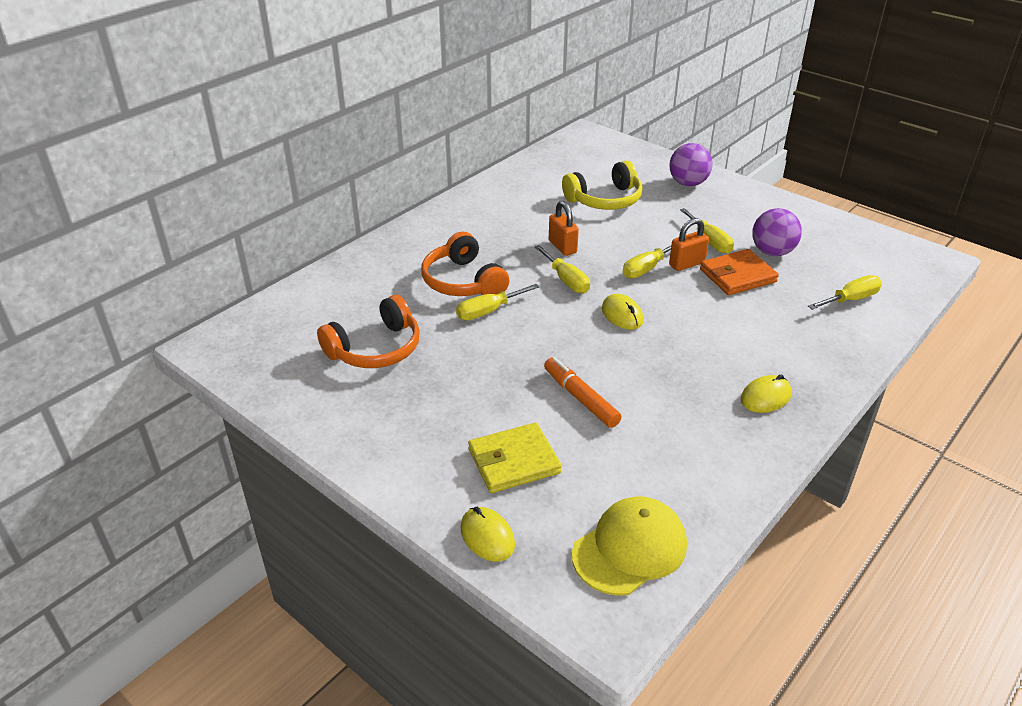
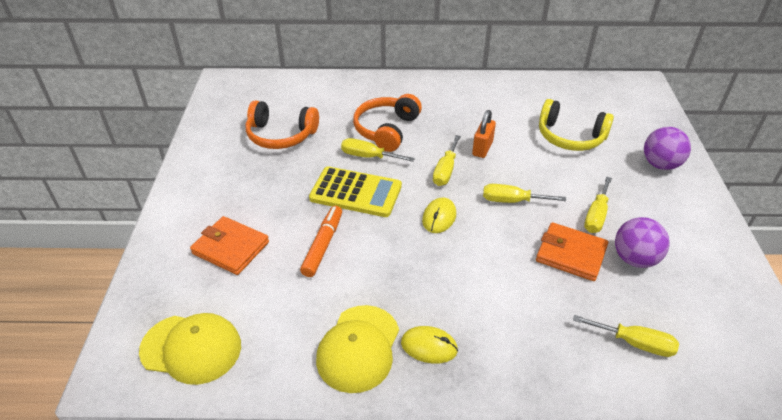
camera: 50 degrees right, 5 degrees up
yellow mouse [460,507,515,562] -> none
yellow wallet [468,423,562,493] -> orange wallet [190,216,269,275]
orange padlock [669,218,709,271] -> none
none -> yellow calculator [309,166,402,217]
none -> yellow cap [316,305,399,393]

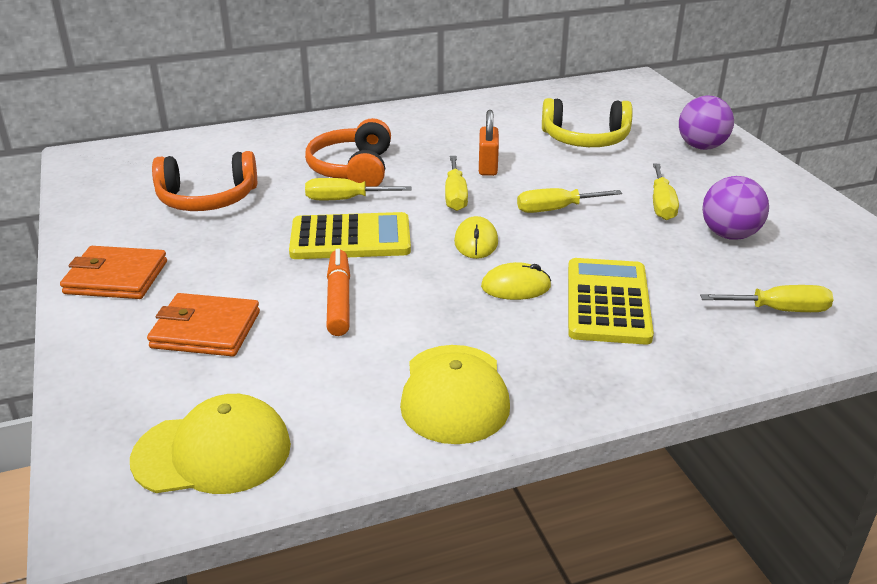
camera: 20 degrees left, 10 degrees down
yellow mouse [401,326,458,364] -> yellow mouse moved to [481,262,551,300]
orange wallet [536,222,608,281] -> orange wallet moved to [60,246,167,299]
none -> yellow calculator [568,258,654,345]

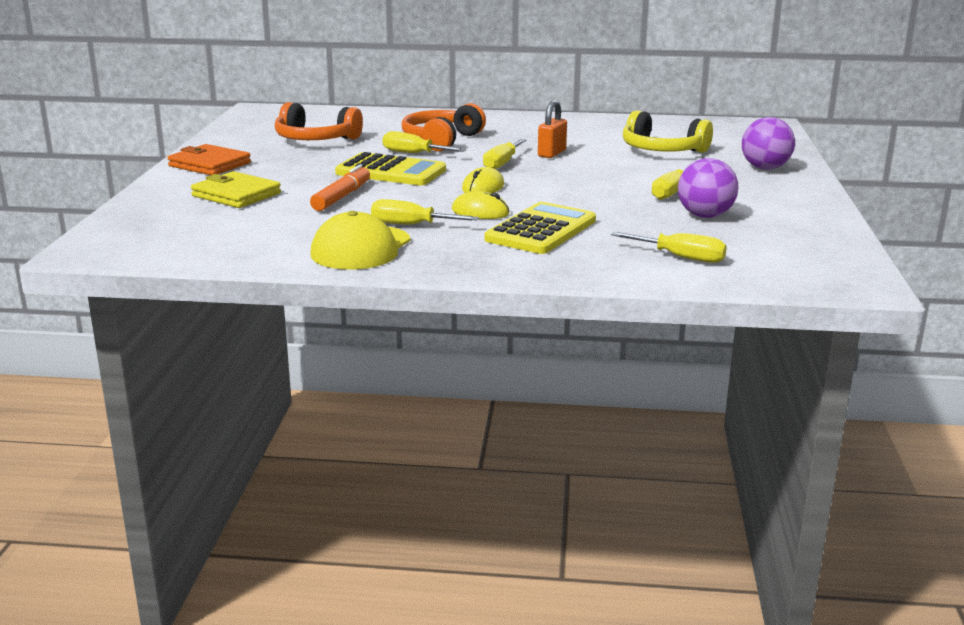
camera: 25 degrees right, 10 degrees down
yellow cap [130,394,291,494] -> none
orange wallet [147,293,260,357] -> yellow wallet [191,171,281,208]
yellow screwdriver [517,188,622,213] -> yellow screwdriver moved to [371,199,479,224]

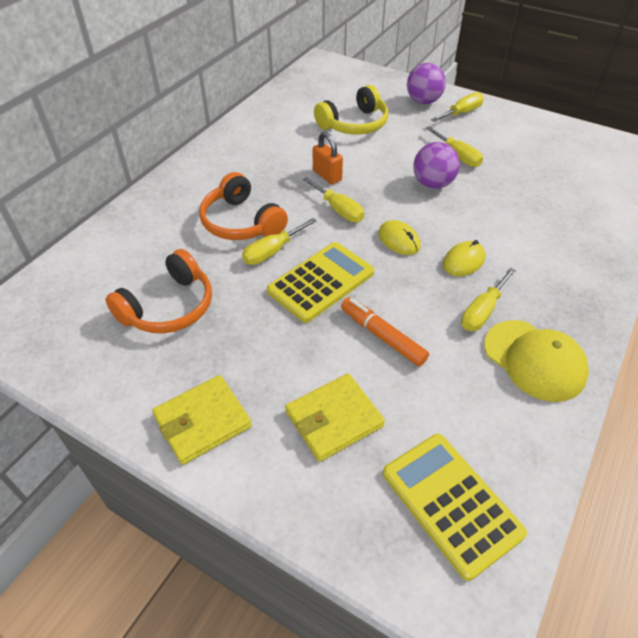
camera: 65 degrees left, 25 degrees up
orange wallet [167,144,251,175] -> yellow wallet [152,375,252,465]
yellow calculator [485,202,596,254] -> yellow calculator moved to [383,434,527,581]
yellow screwdriver [611,232,727,263] -> yellow screwdriver moved to [431,92,484,122]
purple ball [678,158,738,218] -> purple ball moved to [413,142,460,189]

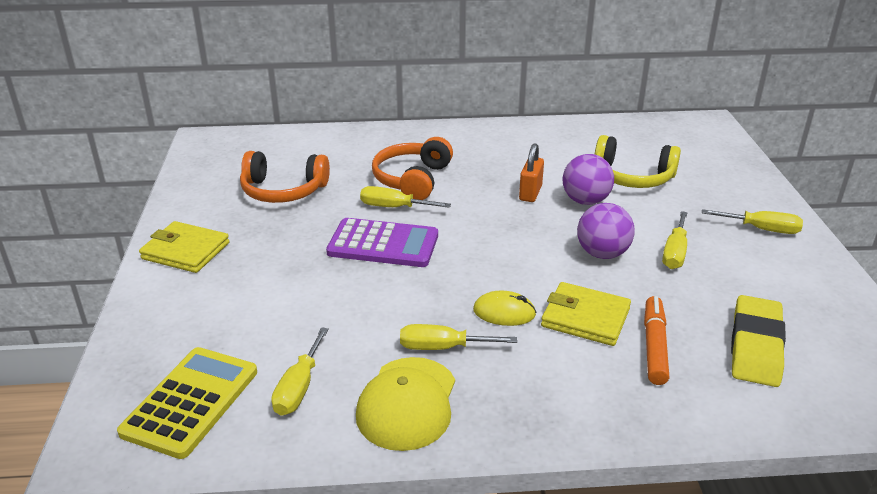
camera: 55 degrees right, 15 degrees down
yellow calculator [267,242,374,323] -> purple calculator [326,218,438,267]
yellow wallet [285,373,385,462] -> yellow wallet moved to [541,282,631,346]
yellow screwdriver [303,177,364,222] -> yellow screwdriver moved to [271,327,329,416]
orange marker [341,297,429,367] -> orange marker moved to [644,296,669,385]
yellow mouse [378,220,421,255] -> none
purple ball [407,63,446,104] -> purple ball moved to [563,154,614,205]
none -> yellow eraser [731,295,786,387]

